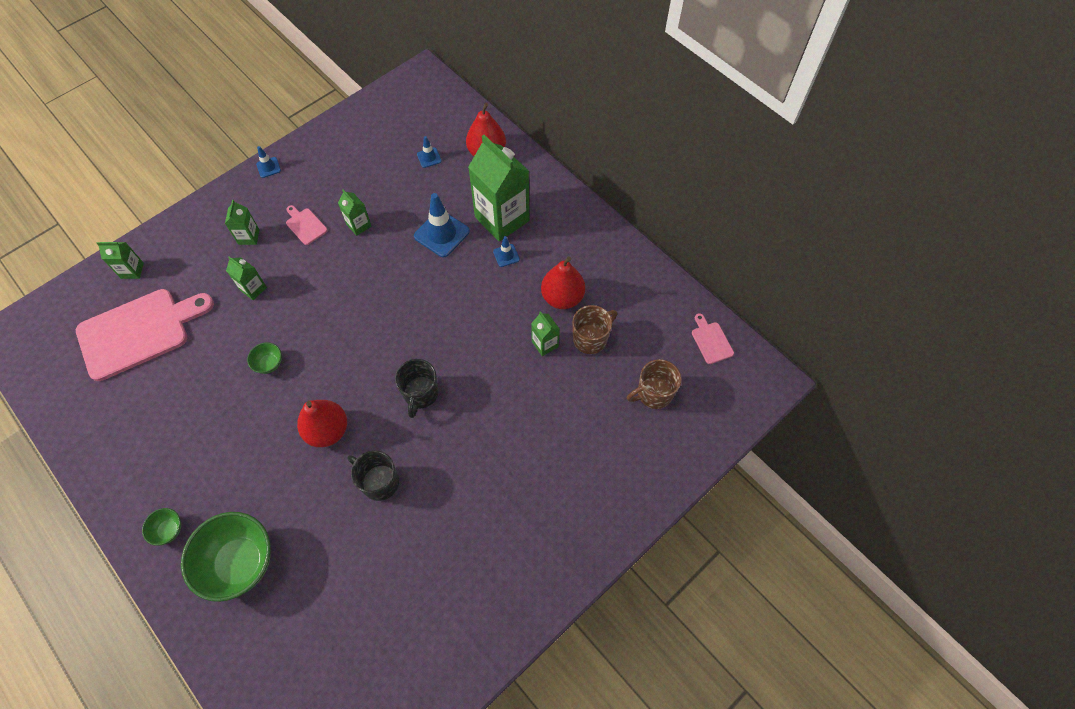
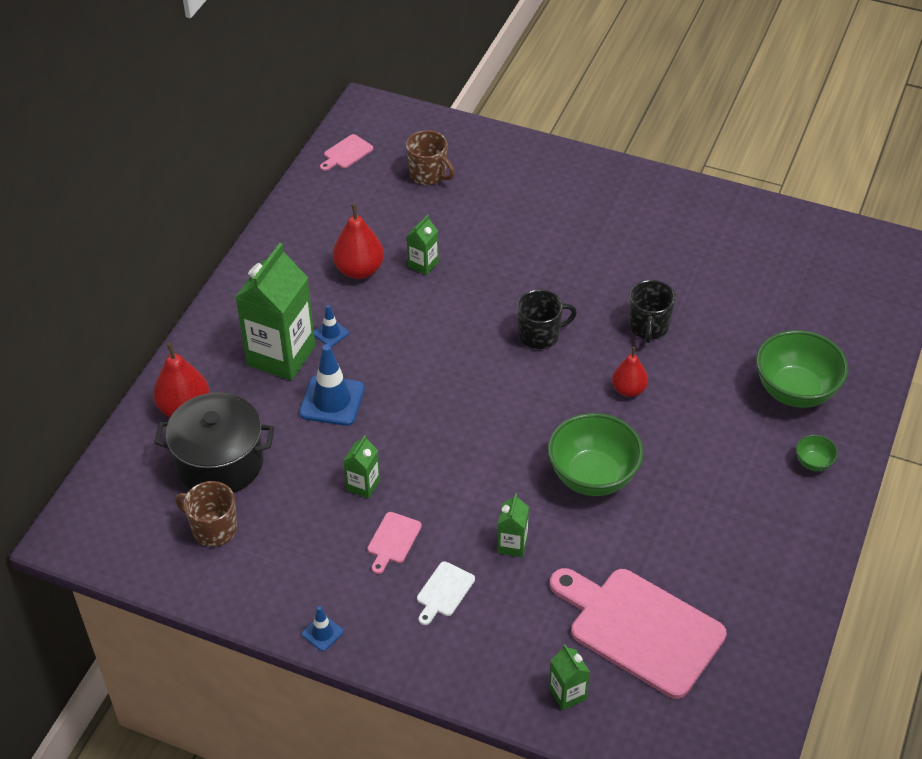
camera: 115 degrees left, 15 degrees down
green carton [225,200,260,245] -> white cutting board [417,562,475,625]
green bowl [247,342,282,374] -> green bowl [548,413,644,496], size x2.24
red pear [297,400,347,447] -> red pear [612,347,648,397], size x0.66
blue traffic cone [417,136,442,168] -> black pot [154,392,274,493]
brown mug [572,305,617,354] -> brown mug moved to [175,481,237,547]

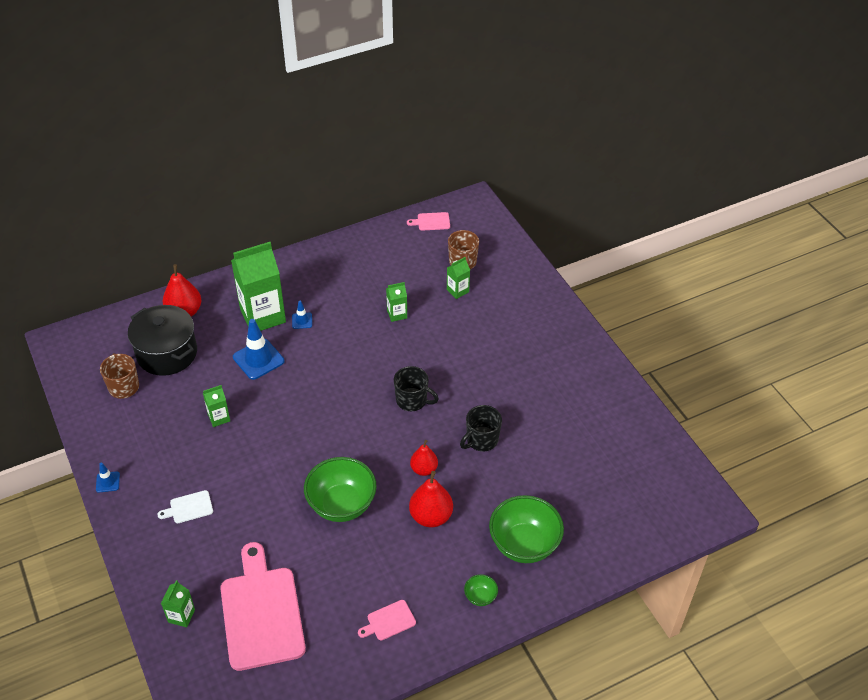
camera: 40 degrees right, 0 degrees up
red pear [333,204,384,279] -> red pear moved to [409,471,453,527]
pink cutting board [368,512,422,574] -> pink cutting board moved to [358,600,416,641]
green carton [497,493,529,557] -> green carton moved to [447,257,470,299]

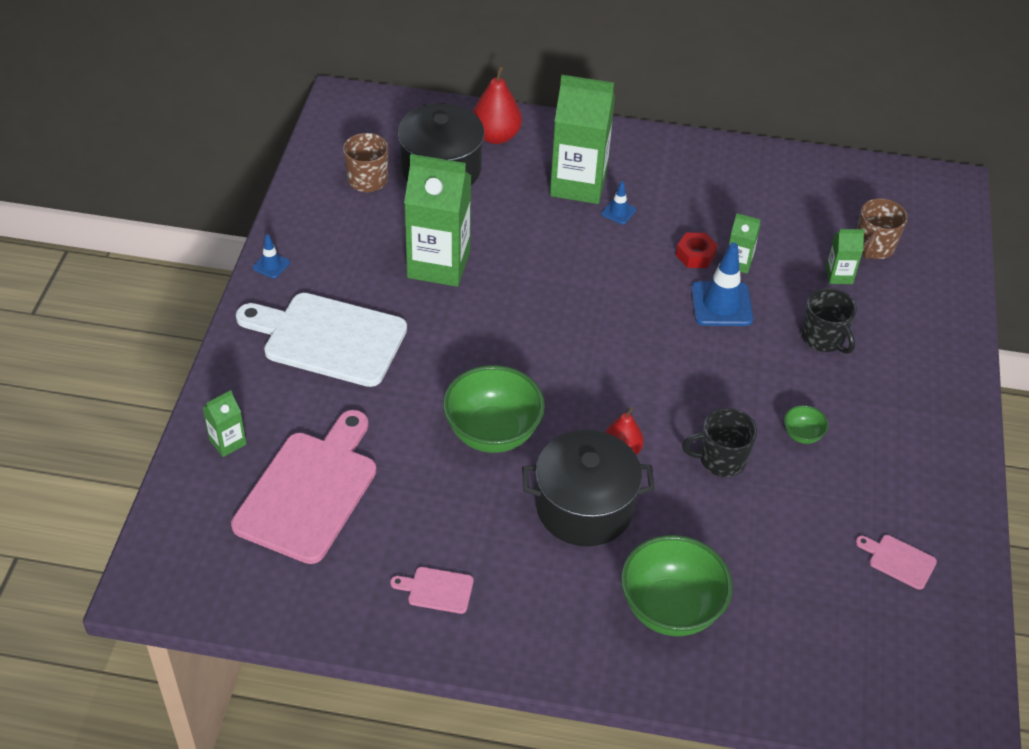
camera: 35 degrees right, 0 degrees up
white cutting board [157,490,213,523] -> white cutting board [236,293,407,387], size x2.39
green carton [203,385,230,427] -> green carton [404,154,471,287], size x2.16
blue traffic cone [233,319,284,380] -> blue traffic cone moved to [691,243,753,326]
black mug [394,366,439,411] -> black mug moved to [802,288,857,354]
pink cutting board [407,212,450,231] -> pink cutting board moved to [856,535,937,590]
red pear [409,471,453,527] -> black pot [522,430,655,546]
green bowl [464,574,498,606] -> green bowl moved to [784,405,829,444]
none -> red nut [676,233,718,268]

